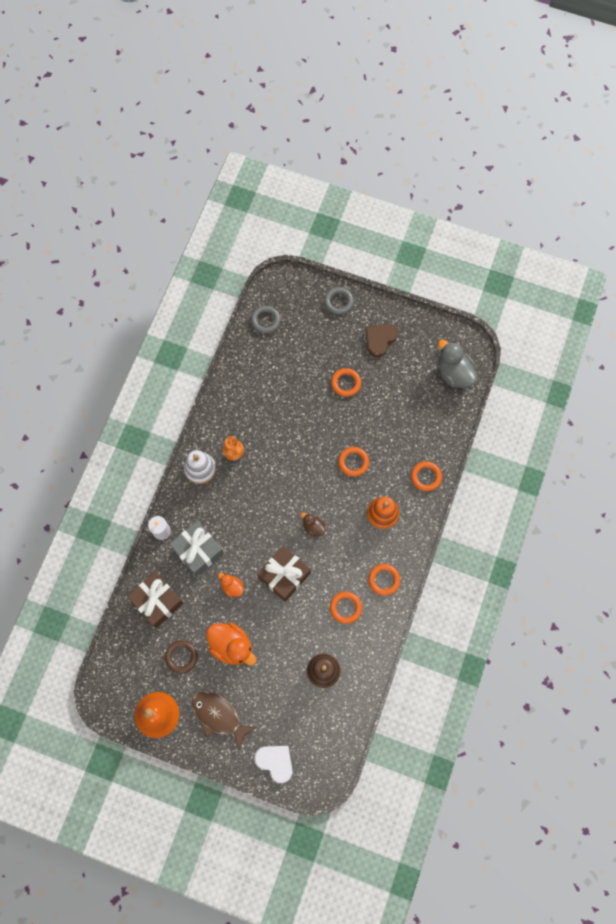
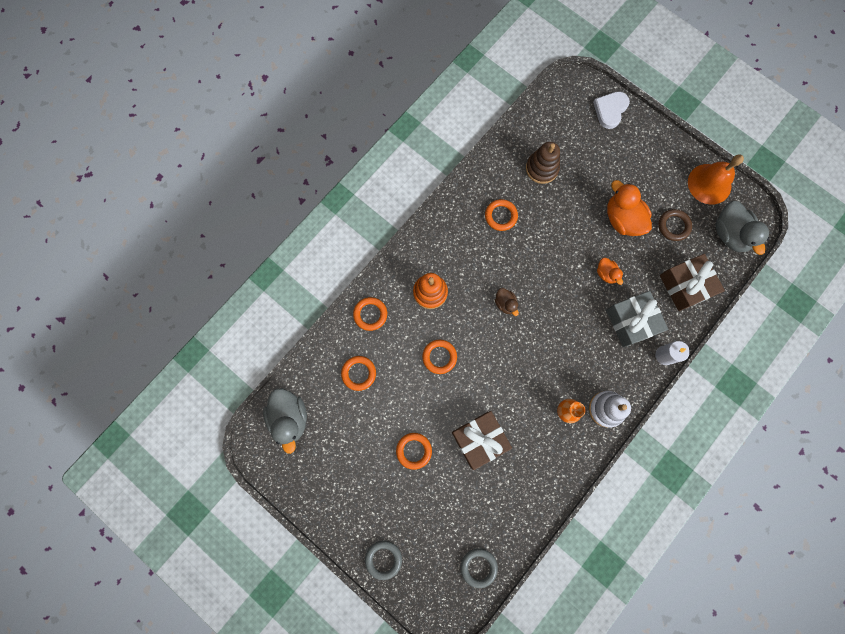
camera: 160 degrees left, 5 degrees up
brown fish [192,691,257,751] -> none
white heart [254,746,292,783] -> white heart turned 60 degrees clockwise [593,91,630,129]
brown gift [257,546,311,602] -> brown gift moved to [452,411,512,470]
brown heart [366,324,398,357] -> none
orange ring [368,564,401,596] -> orange ring moved to [341,356,376,391]
none -> grey duck [715,201,769,255]

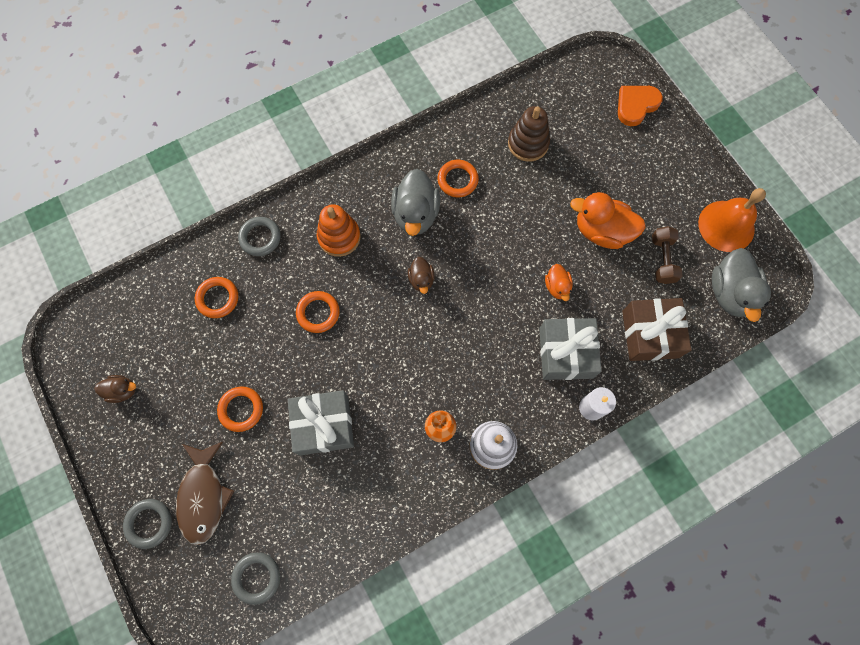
camera: 20 degrees right, 5 degrees down
grey duck [263,388,307,454] -> grey duck moved to [391,169,440,236]
orange ring [353,297,387,331] -> grey ring [238,217,281,256]
brown gift [452,411,512,470] -> grey gift [288,390,354,456]
white heart [593,91,630,129] -> orange heart [618,86,663,126]
orange duck [607,180,652,236] -> orange duck turned 60 degrees counterclockwise [570,192,646,249]
brown ring [658,209,692,241] -> brown dumbbell [652,226,682,284]
none -> brown duck [94,375,136,403]
none -> brown fish [176,442,234,545]

